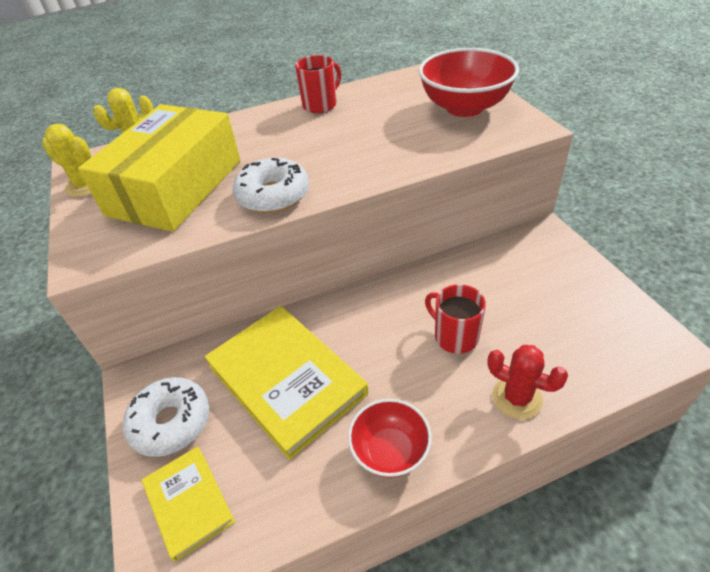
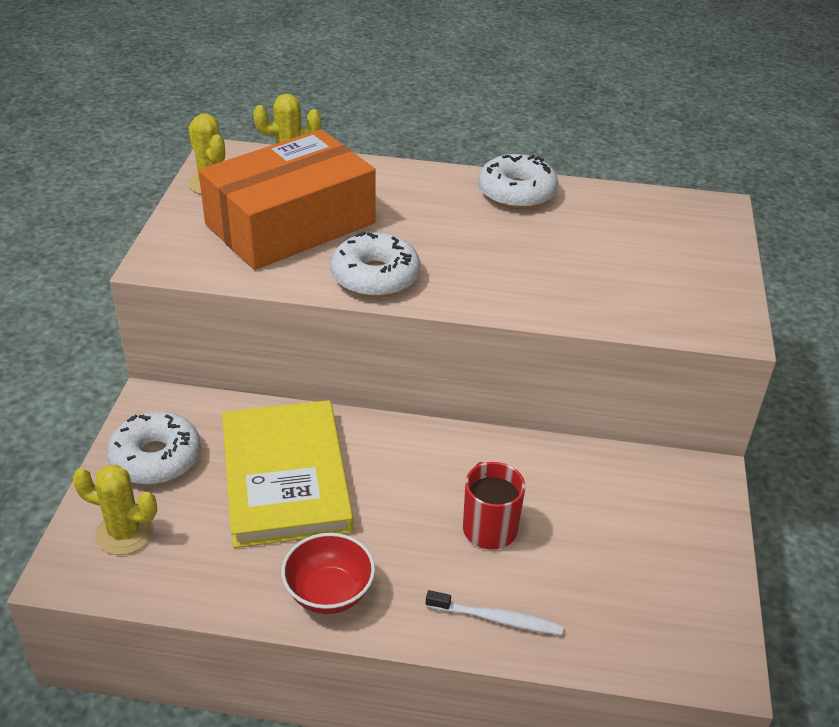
camera: 25 degrees right, 5 degrees down
yellow box [78,104,241,232] -> orange box [199,129,376,270]
yellow book [142,446,235,562] -> yellow cactus [73,465,157,555]
red mug [295,55,341,113] -> white donut [478,154,558,209]
red bowl [419,48,519,117] -> none
red cactus [487,345,568,420] -> white toothbrush [426,590,564,635]

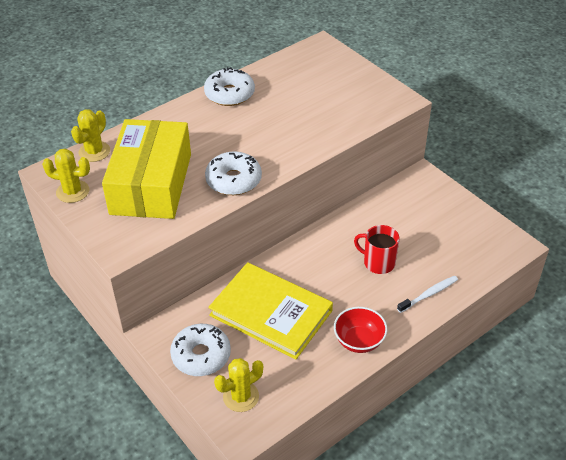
camera: 45 degrees left, 5 degrees up
orange box [199,129,376,270] -> yellow box [102,119,191,219]

